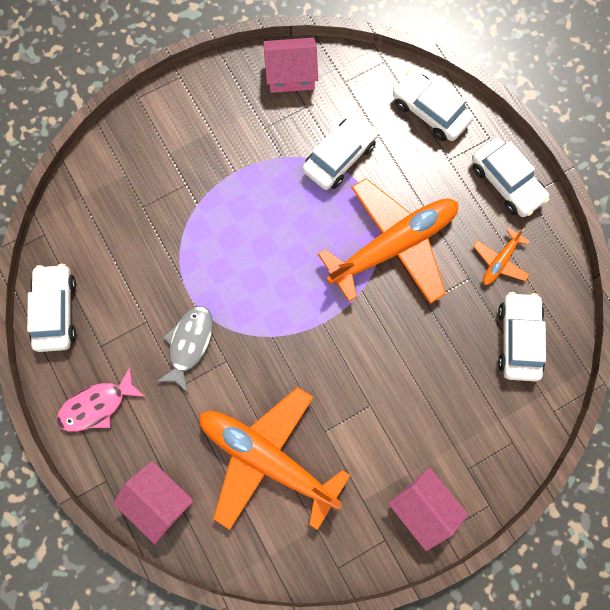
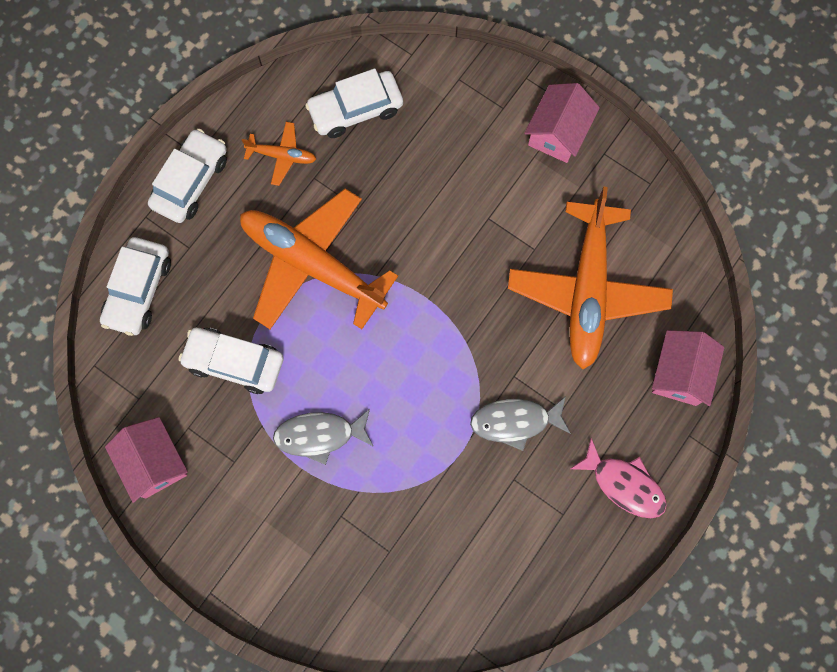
camera: 115 degrees left, 0 degrees up
white car [27,264,76,352] -> none
none -> grey fish [273,409,374,465]

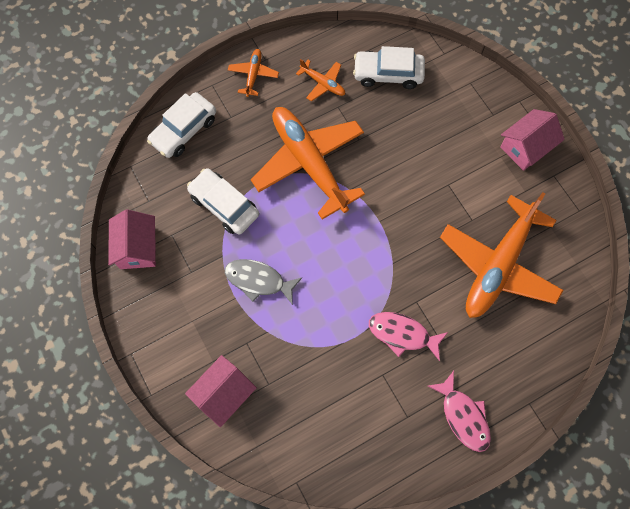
camera: 25 degrees right, 5 degrees down
white car [148,129,227,223] -> orange plane [228,49,279,97]
grey fish [470,396,571,451] -> pink fish [369,312,448,361]
pink house [652,330,725,406] -> pink house moved to [185,355,257,427]

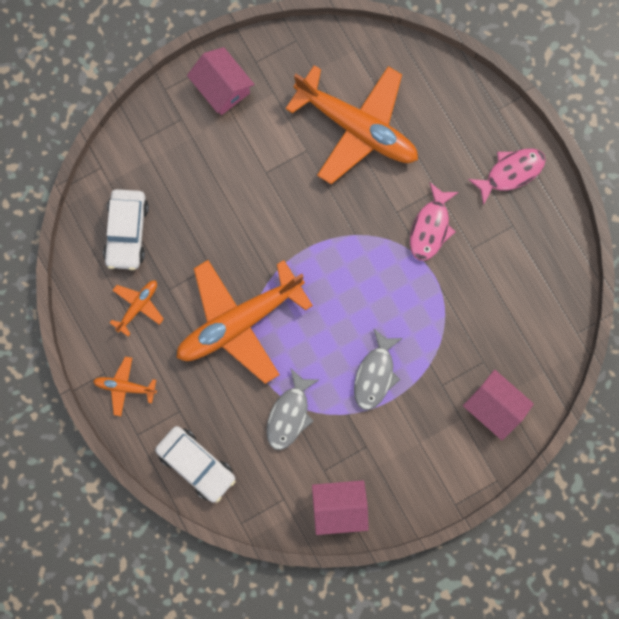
camera: 90 degrees left, 10 degrees up
white car [187,168,259,235] -> grey fish [266,369,319,450]

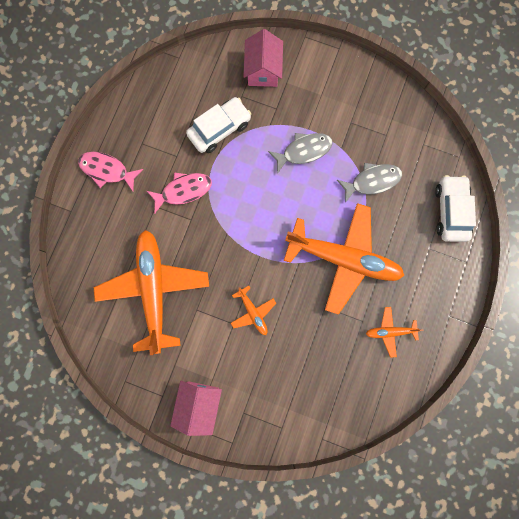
camera: 130 degrees left, 0 degrees up
orange plane [93,357,157,416] -> orange plane moved to [231,286,276,335]
white car [103,189,149,270] -> white car moved to [186,97,251,153]
pink house [312,480,369,535] -> none

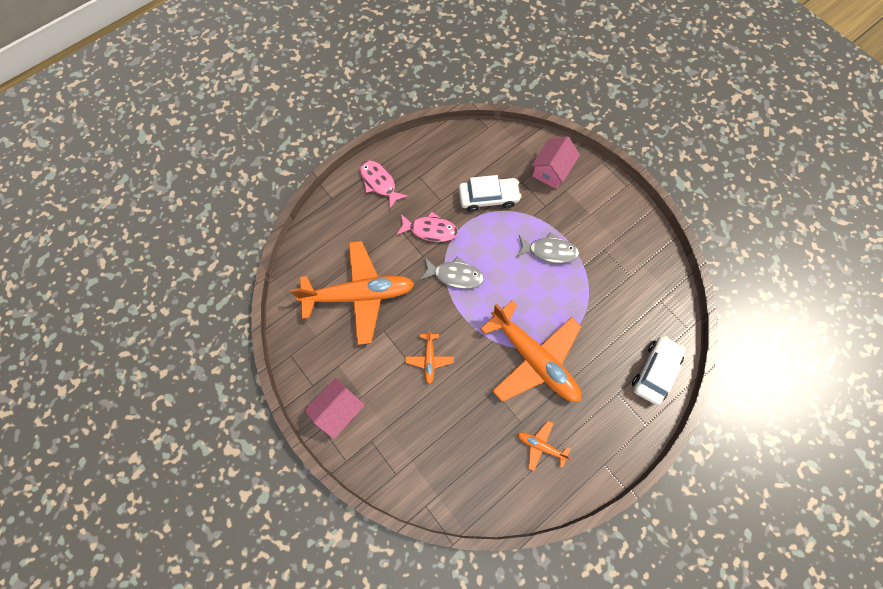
camera: 30 degrees right, 10 degrees down
orange plane [94,230,209,355] -> orange plane turned 60 degrees clockwise [290,241,414,345]
grey fish [337,163,402,203] -> grey fish moved to [420,257,484,289]

